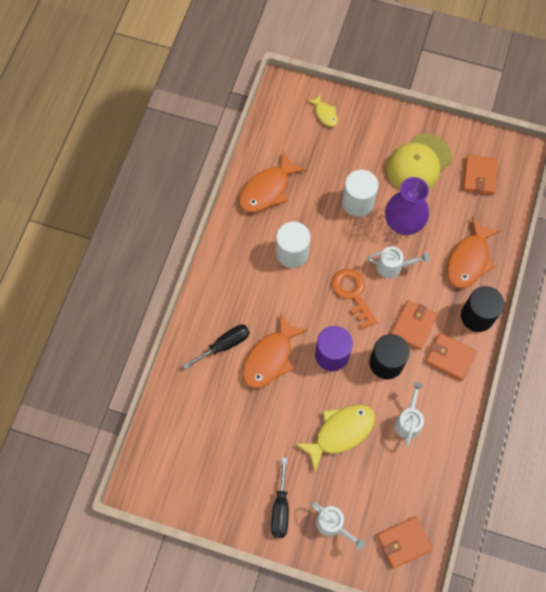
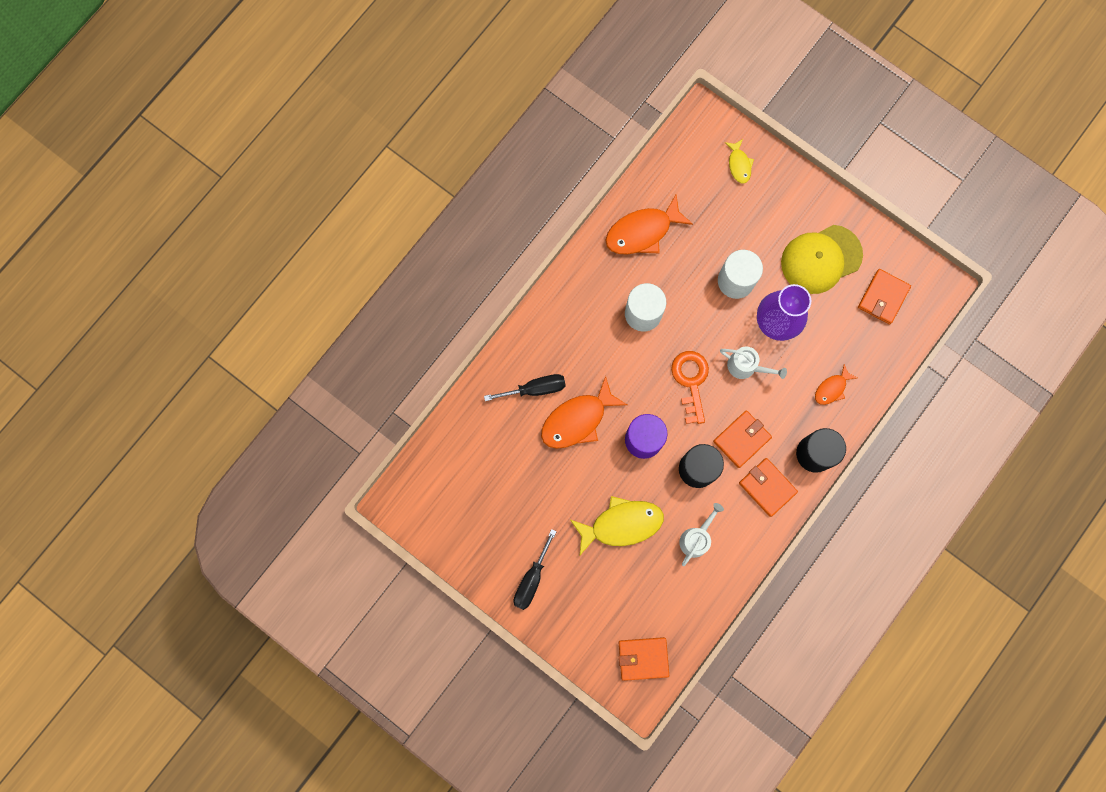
camera: 20 degrees right, 10 degrees up
white watering can [311,501,365,550] -> none
orange fish [447,217,501,288] -> orange fish [815,364,857,405], size x0.53

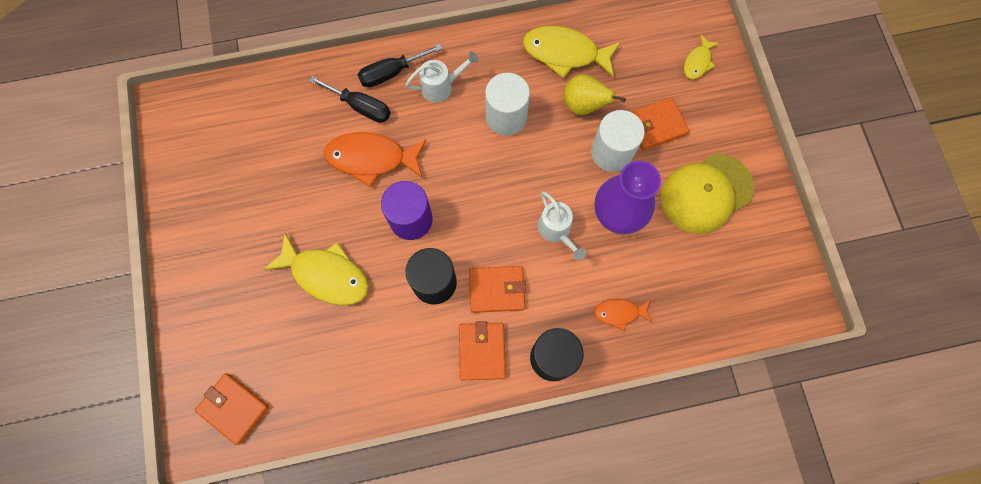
camera: 40 degrees right, 5 degrees down
black screwdriver [514,529,557,610] -> black screwdriver moved to [358,44,442,87]
orange fish [605,195,693,255] -> yellow fish [523,26,621,78]
orange key [671,351,709,424] -> none
white watering can [679,503,724,566] -> white watering can moved to [405,51,479,102]
yellow cap [781,225,863,294] -> yellow cap turned 45 degrees counterclockwise [661,153,754,234]
orange wallet [858,269,911,324] -> orange wallet moved to [631,97,689,151]
none -> yellow pear [563,74,626,115]

